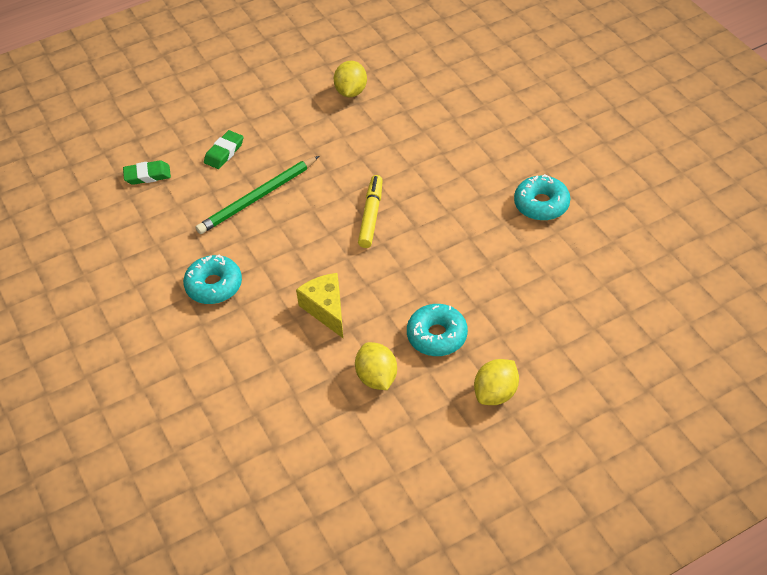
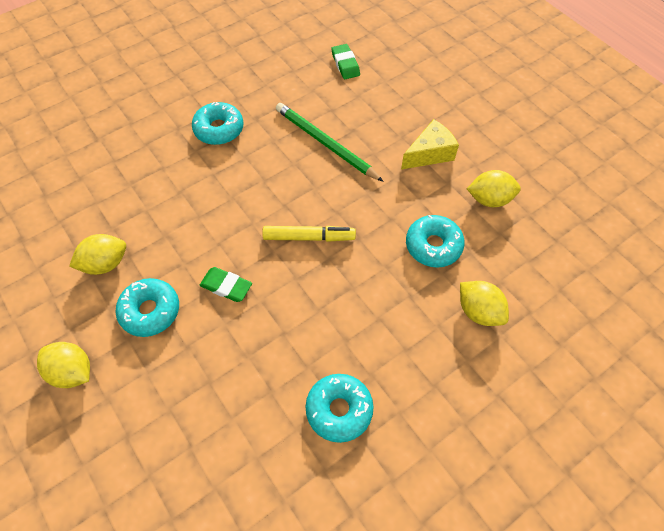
camera: 80 degrees right, 10 degrees up
green eraser [204,130,243,169] -> green eraser moved to [200,267,252,302]
yellow cheese [296,273,343,338] -> yellow cheese moved to [401,119,459,169]
none -> turquoise donut [406,215,465,268]
none -> yellow lemon [460,281,509,326]

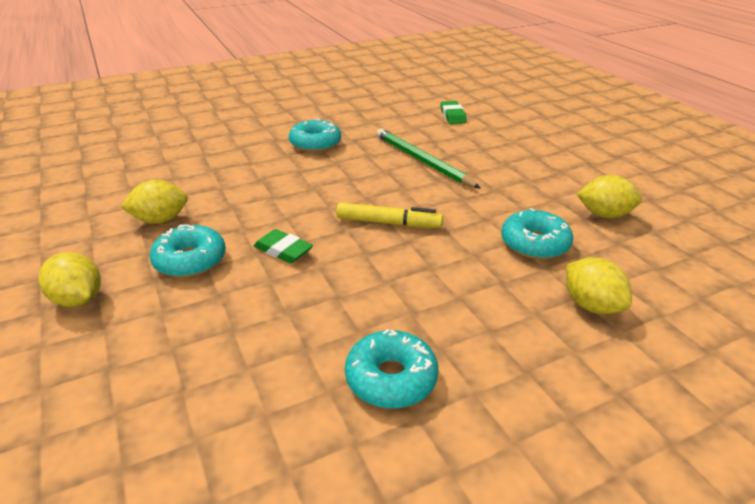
camera: 10 degrees right, 25 degrees down
yellow cheese [401,119,459,169] -> none

